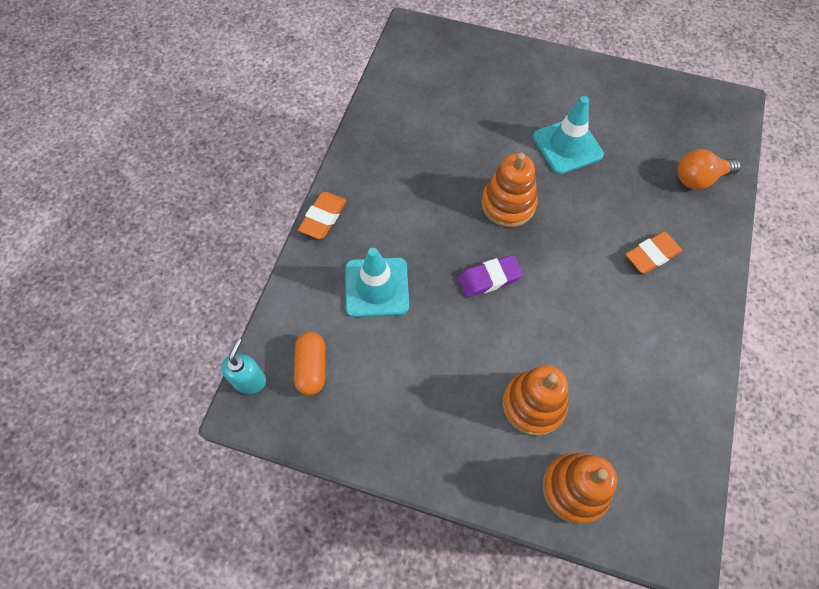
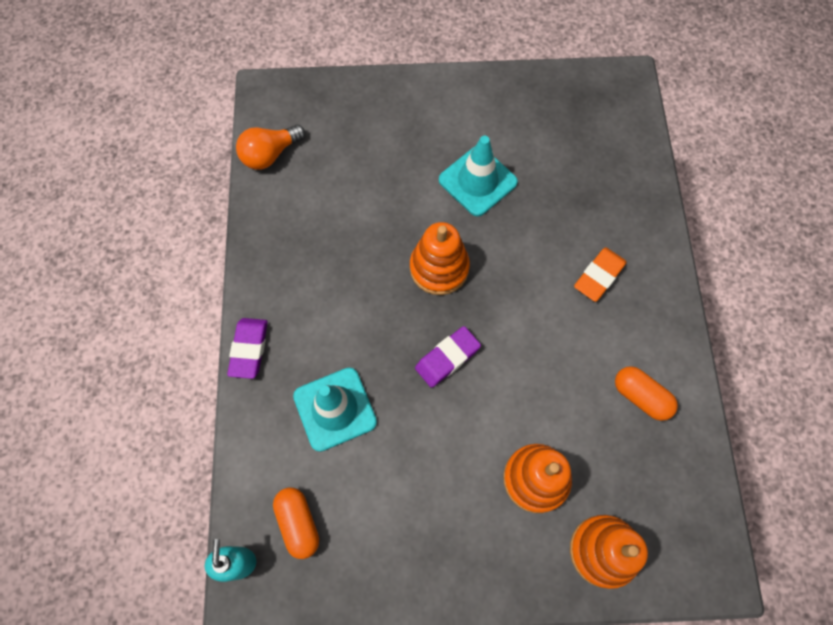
camera: 20 degrees left, 5 degrees up
orange eraser [298,192,347,239] -> purple eraser [227,318,268,379]
orange light bulb [677,149,741,189] -> orange light bulb moved to [236,124,305,170]
none -> orange capsule [615,366,678,421]

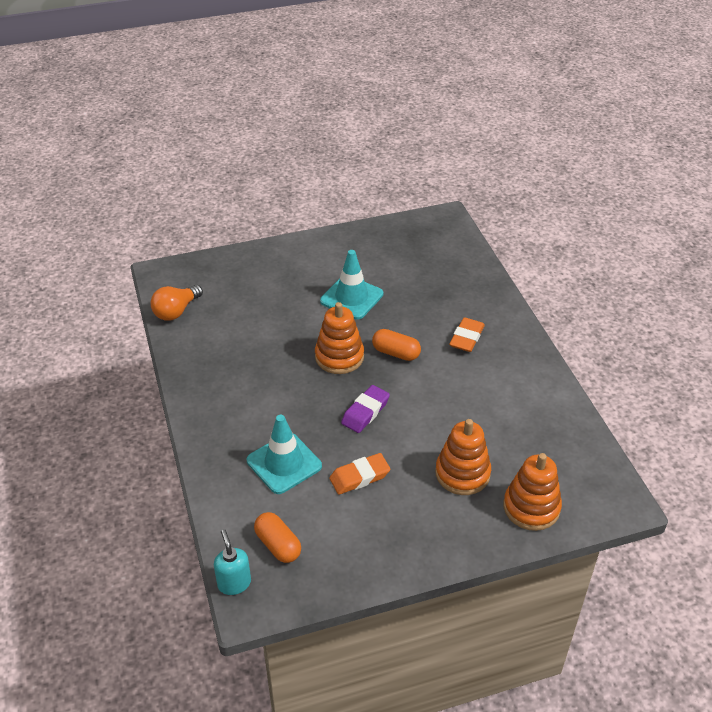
camera: 15 degrees left, 25 degrees down
purple eraser [227,318,268,379] -> none
orange capsule [615,366,678,421] -> orange capsule moved to [372,329,421,361]
none -> orange eraser [329,453,390,494]

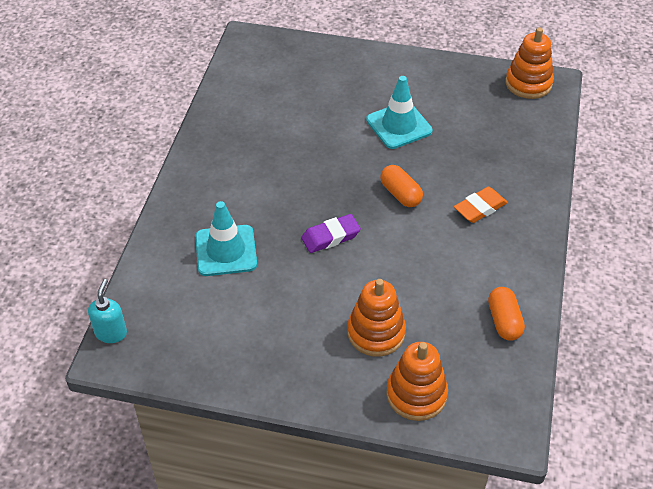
camera: 30 degrees right, 5 degrees up
orange light bulb [151,285,203,321] -> none
orange capsule [254,512,301,563] -> orange capsule moved to [488,287,525,341]
orange stacking toy [315,302,364,374] -> orange stacking toy moved to [505,27,554,99]
orange eraser [329,453,390,494] -> none

